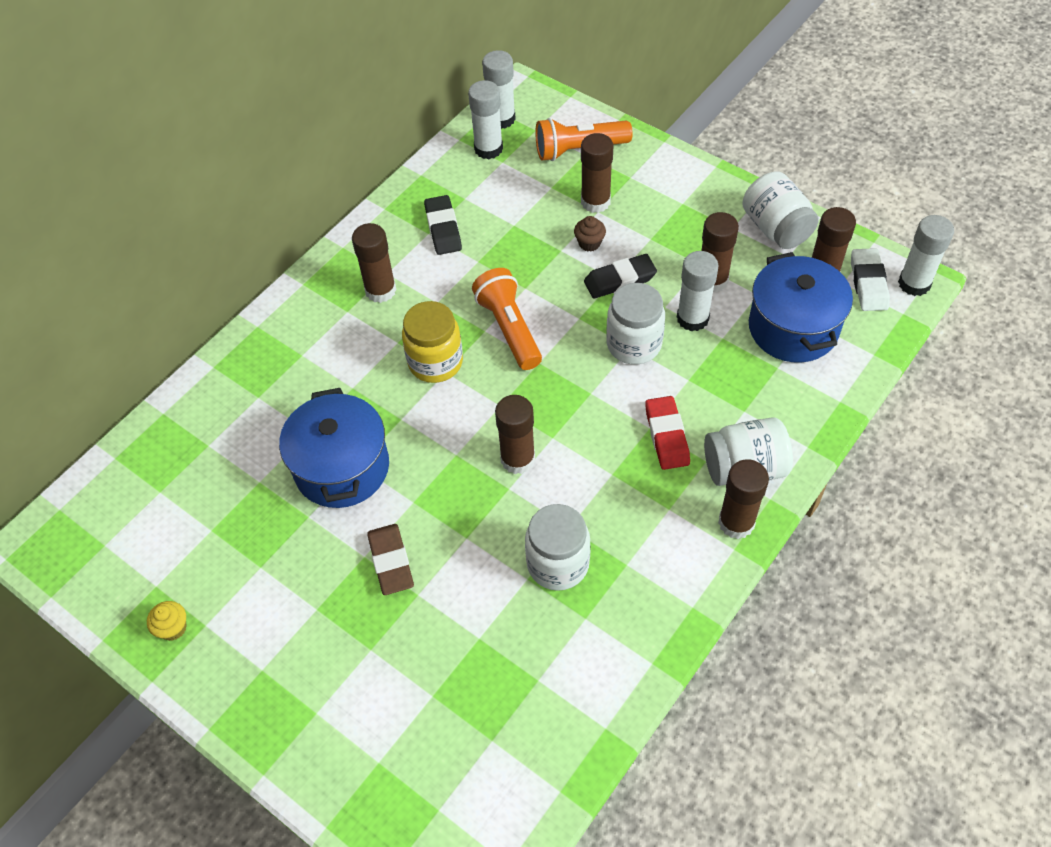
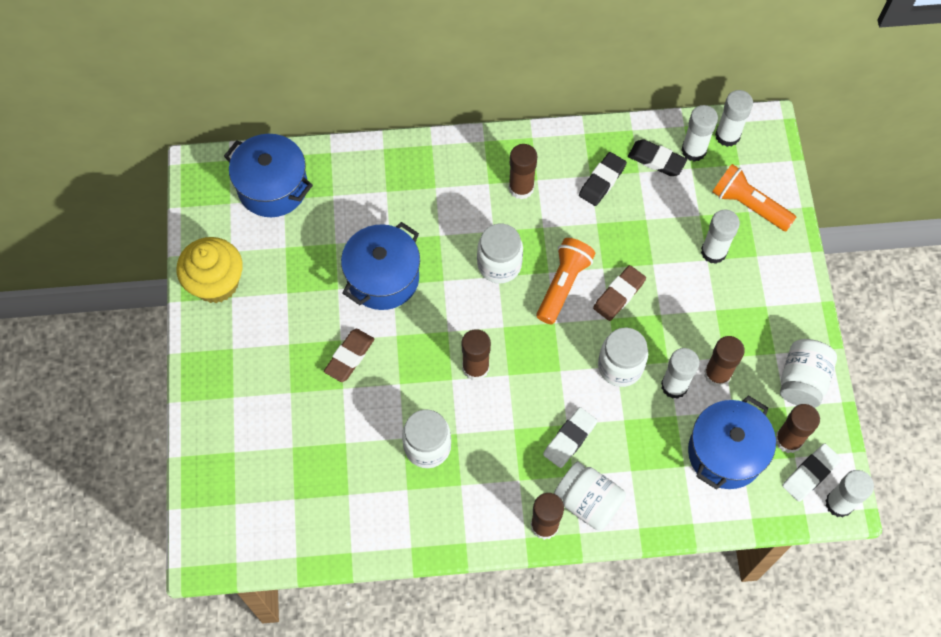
camera: 45 degrees right, 10 degrees up
yellow cupcake [147,601,187,641] -> yellow cupcake [176,237,243,303], size x2.38
yellow jar [402,301,463,383] -> white jar [477,224,523,284]
brown cupcake [574,216,606,252] -> none
brown glue stick [581,133,613,213] -> white glue stick [701,210,740,264]
black eraser [584,254,657,299] -> black eraser moved to [628,139,687,176]
red eraser [645,396,690,470] -> white eraser [543,407,597,468]
none -> blue pot [224,134,313,217]
none -> brown eraser [593,265,646,321]

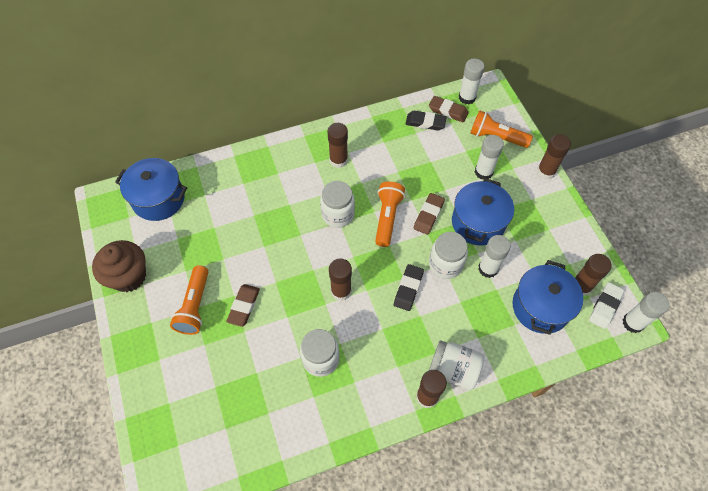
camera: 15 degrees left, 5 degrees down
yellow cupcake [176,237,243,303] -> brown cupcake [92,240,146,292]
blue pot [341,222,420,310] -> blue pot moved to [452,178,514,246]
white eraser [543,407,597,468] -> none
black eraser [579,152,627,206] -> black eraser moved to [394,264,424,311]
white glue stick [681,105,718,162] -> brown eraser [429,96,469,123]
brown glue stick [704,336,745,387] -> brown glue stick moved to [537,134,571,180]
white jar [780,339,837,408] -> none
none -> orange flashlight [170,265,208,335]

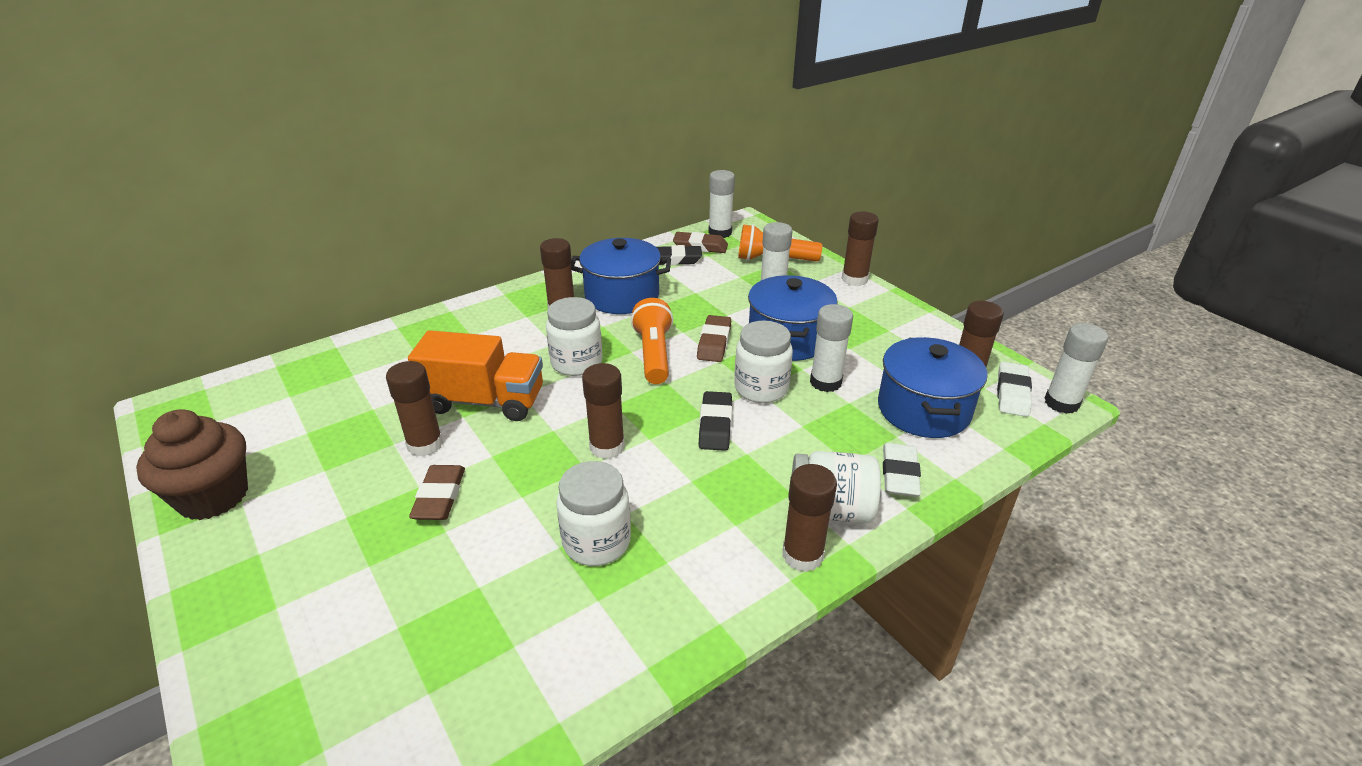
camera: 15 degrees left, 25 degrees down
blue pot [115,158,187,221] -> blue pot moved to [571,238,671,314]
orange flashlight [170,265,208,335] -> none
none -> brown glue stick [386,361,443,457]
none -> orange truck [408,330,543,421]
none -> white eraser [883,443,921,497]

